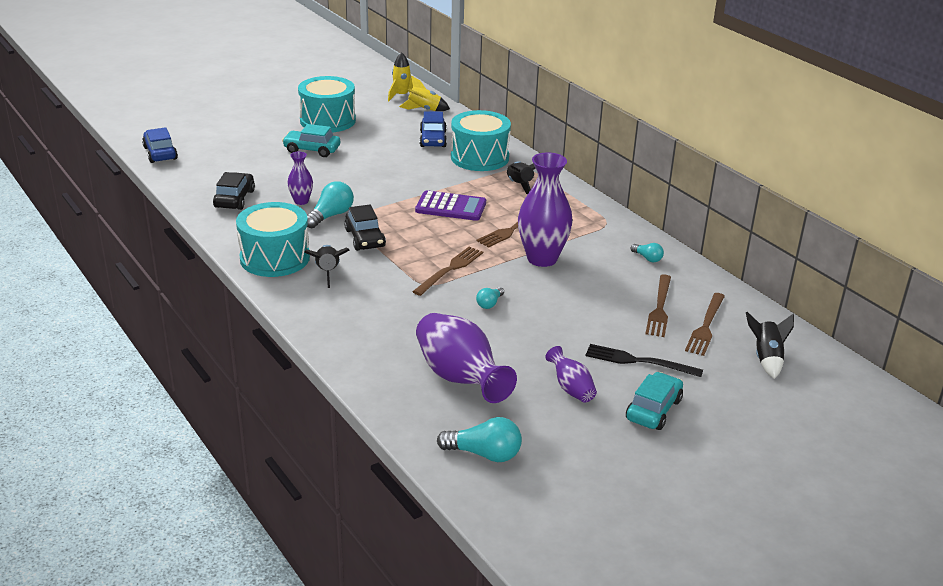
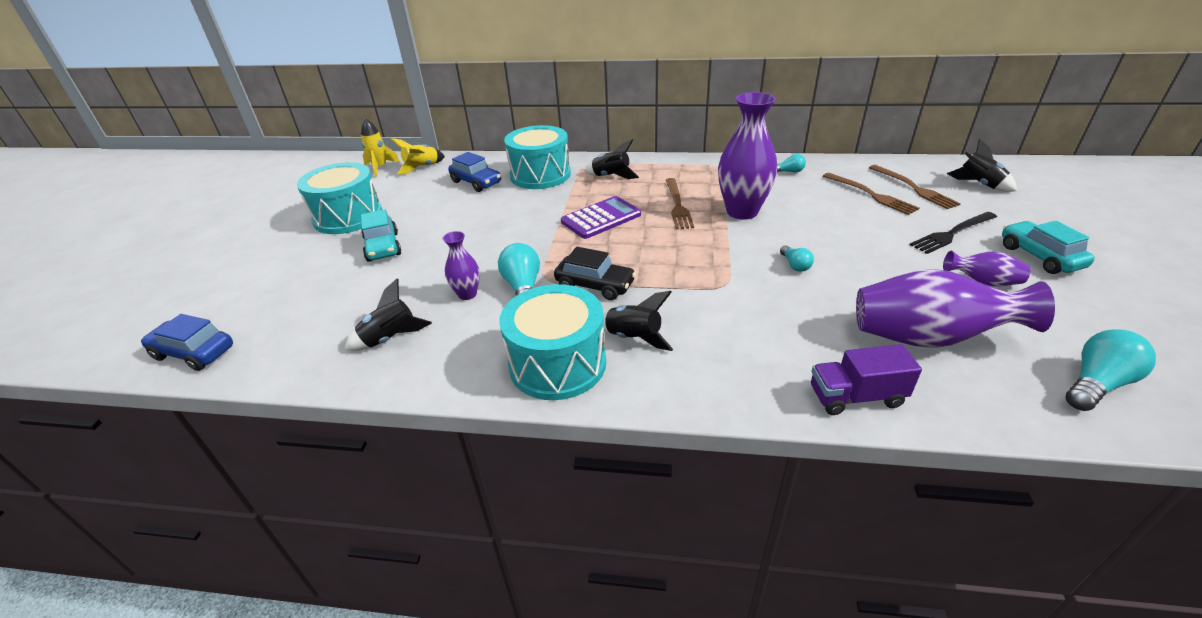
camera: 45 degrees left, 5 degrees up
black car [213,172,255,210] -> black rocket [345,278,432,351]
turquoise car [282,124,340,157] -> turquoise car turned 75 degrees counterclockwise [361,209,401,262]
brown fork [412,247,483,296] -> none
none -> purple truck [811,344,922,415]

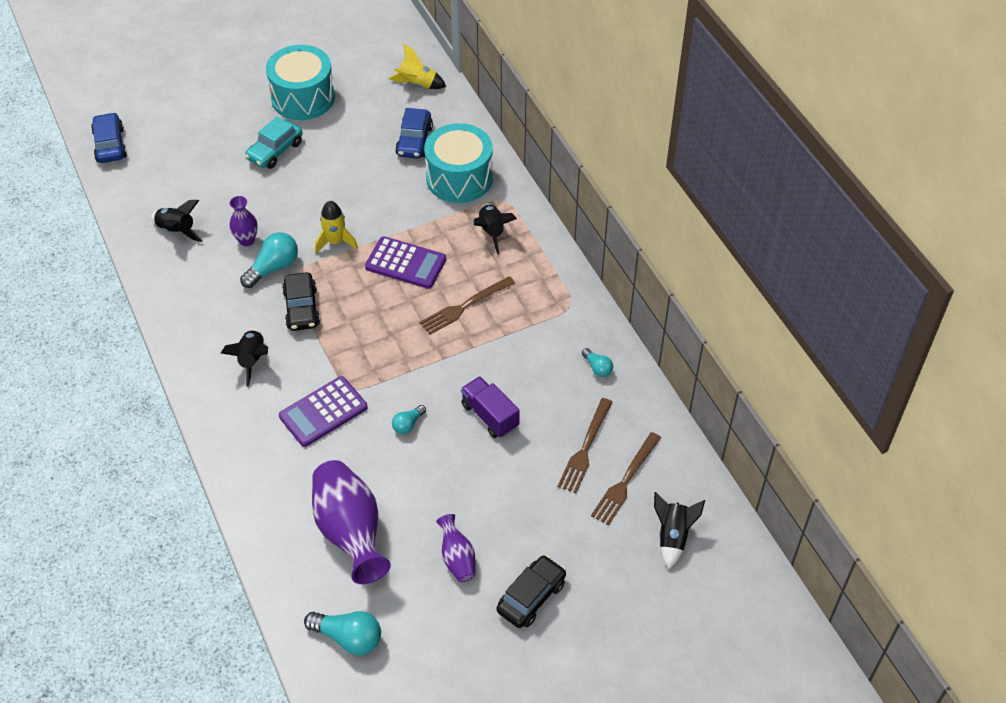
camera: 55 degrees right, 15 degrees up
yellow rocket [361,118,400,177] -> yellow rocket moved to [315,201,358,254]
turquoise drum [499,284,606,400] -> none
purple vase [718,92,777,220] -> none
purple truck [811,344,922,415] -> purple truck moved to [461,376,520,438]
black fork [910,212,997,254] -> none
turquoise car [1002,221,1095,274] -> black car [497,555,566,628]
none -> purple calculator [279,376,368,447]

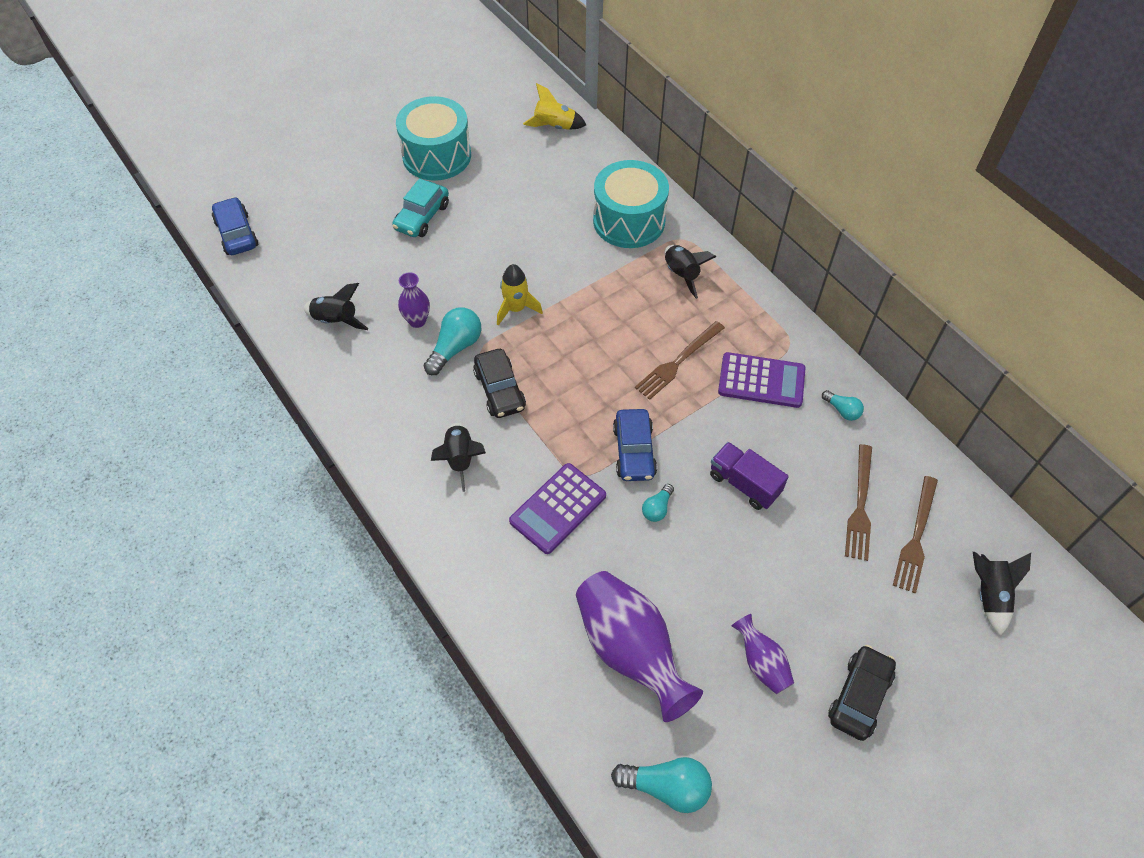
camera: 10 degrees left, 5 degrees up
purple calculator [365,236,446,289] -> purple calculator moved to [718,352,805,408]
blue car [395,108,433,159] -> blue car moved to [613,409,657,481]

